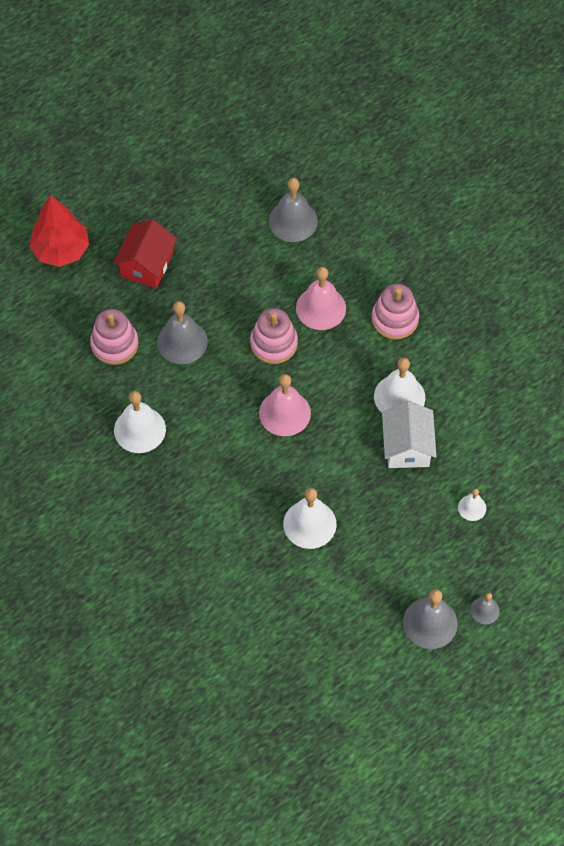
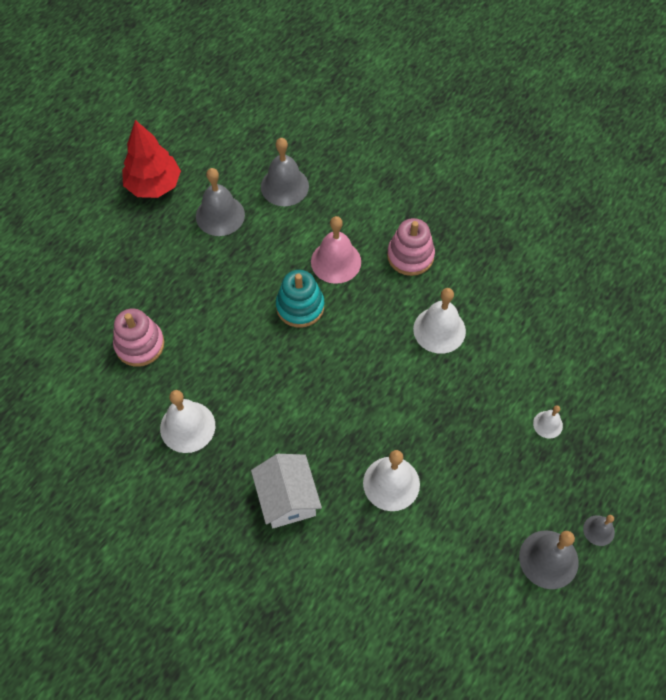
camera: 15 degrees left, 0 degrees up
red tree [29,195,89,267] -> red tree moved to [122,120,181,198]
red house [113,219,177,288] -> none
grey bell [157,301,208,364] -> grey bell moved to [196,168,245,236]
pink stacking toy [250,308,298,364] -> turquoise stacking toy [276,270,324,328]
pink bell [259,374,311,436] -> none
white house [382,401,437,468] -> white house moved to [251,454,322,528]

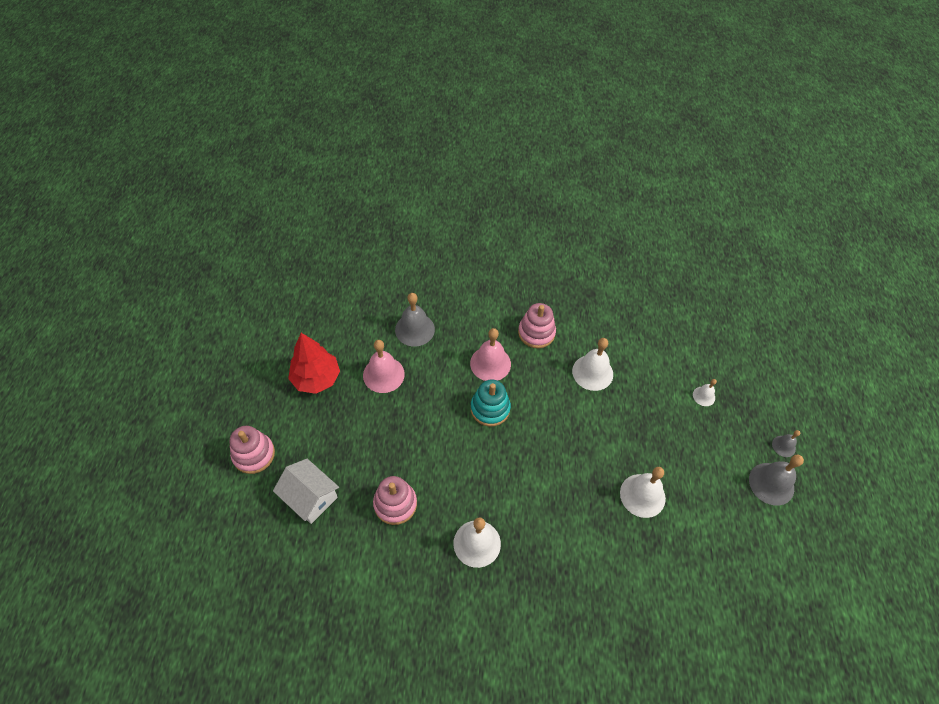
camera: 35 degrees left, 5 degrees down
grey bell [196,168,245,236] -> pink bell [363,340,405,393]
white house [251,454,322,528] -> white house moved to [273,459,339,524]
none -> pink stacking toy [230,426,275,474]

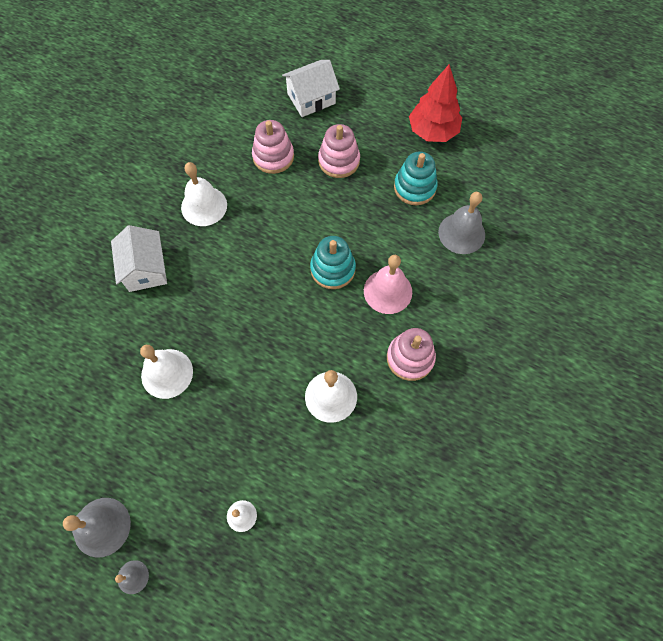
camera: 115 degrees right, 10 degrees up
pink stacking toy [230,426,275,474] -> pink stacking toy moved to [318,124,360,178]
pink bell [363,340,405,393] -> turquoise stacking toy [394,151,438,205]
none -> white house [111,225,167,292]

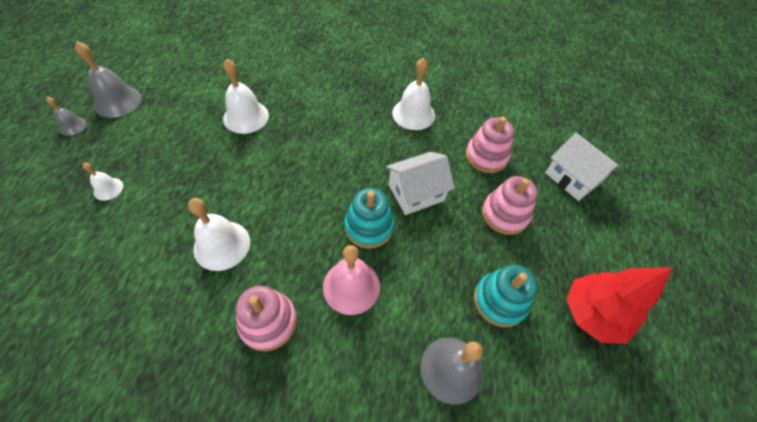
camera: 75 degrees right, 10 degrees down
white house [111,225,167,292] -> white house moved to [386,152,455,215]

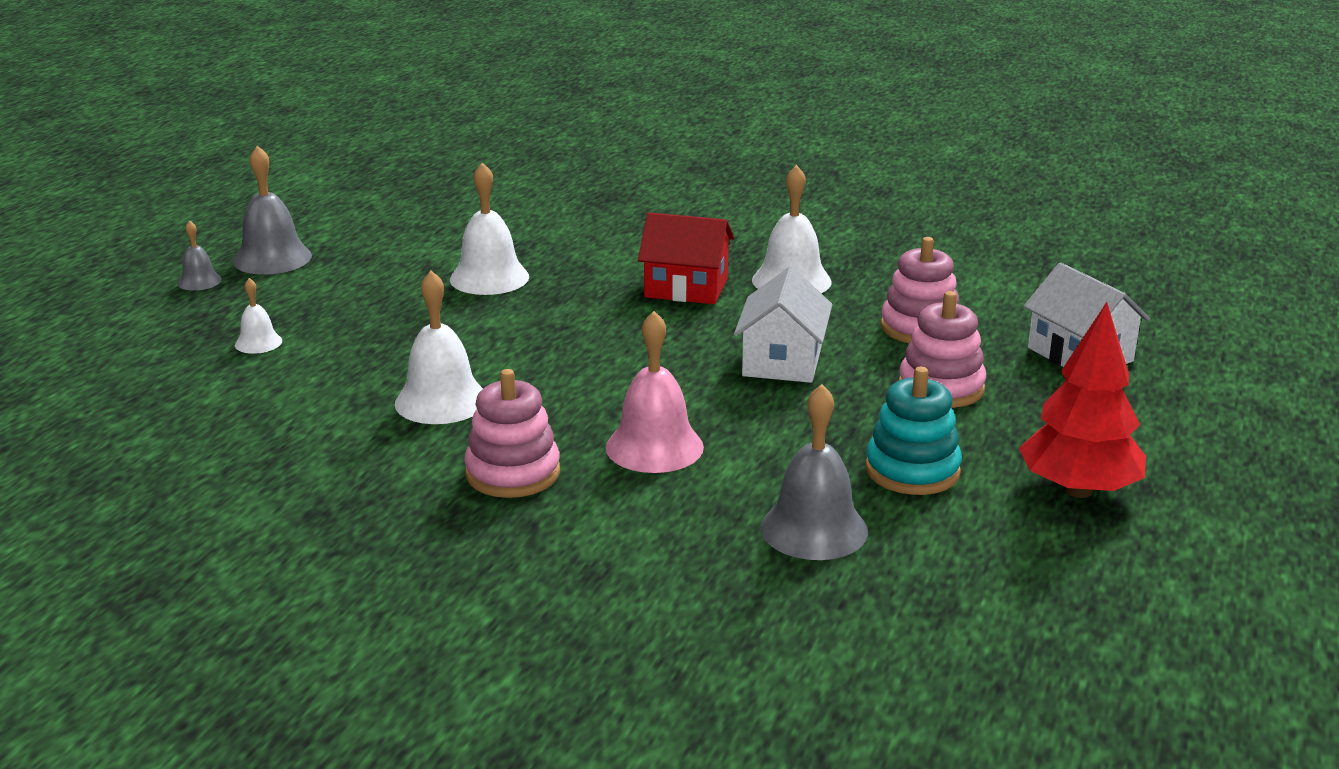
camera: 10 degrees right, 30 degrees down
turquoise stacking toy [344,188,394,249] -> none
white house [386,152,455,215] -> white house turned 60 degrees counterclockwise [734,267,832,383]
none -> red house [638,212,734,304]

